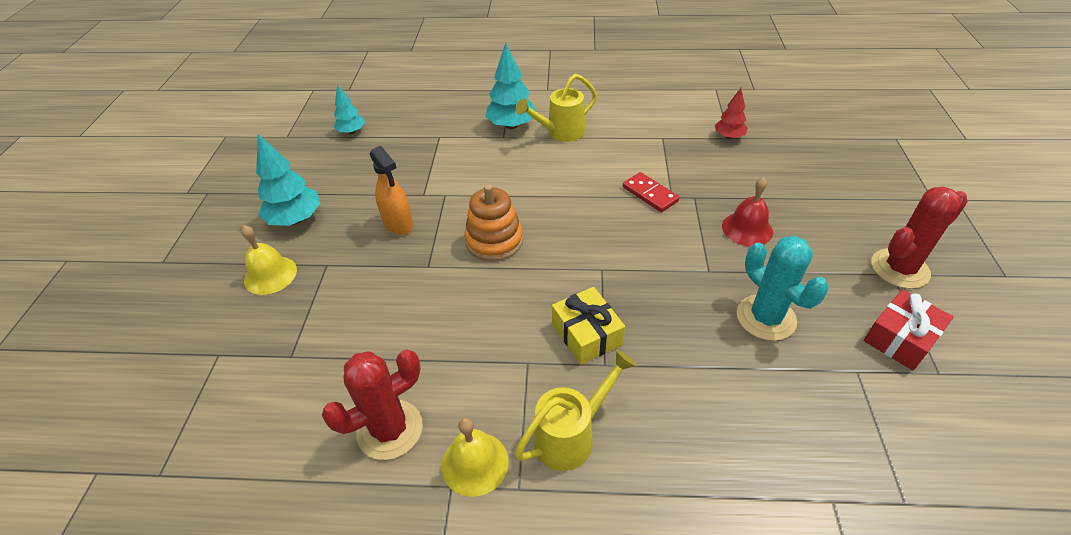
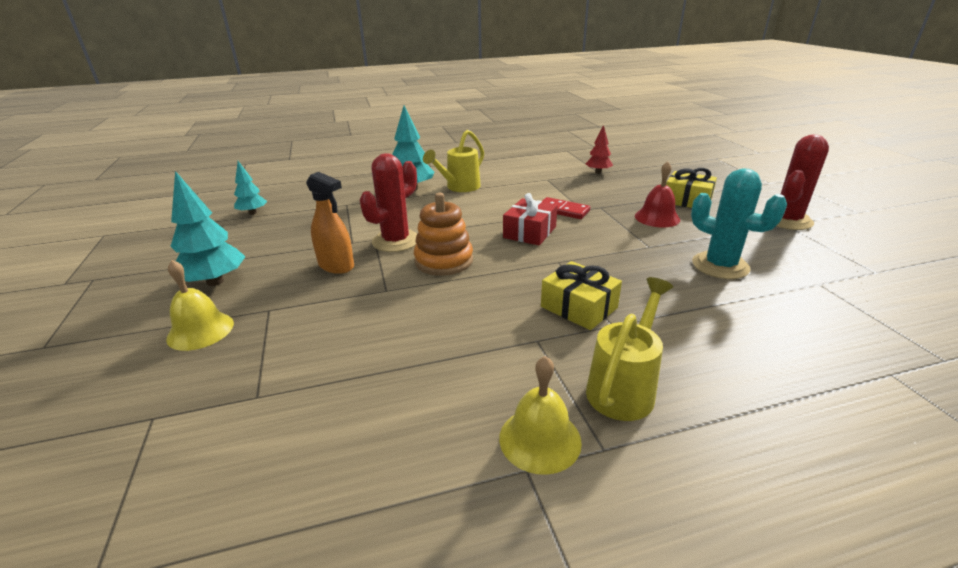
camera: 20 degrees left, 15 degrees down
red cactus [322,349,423,460] -> red cactus moved to [360,153,417,252]
red gift [864,289,954,370] -> red gift moved to [503,193,557,245]
none -> yellow gift [666,168,717,208]

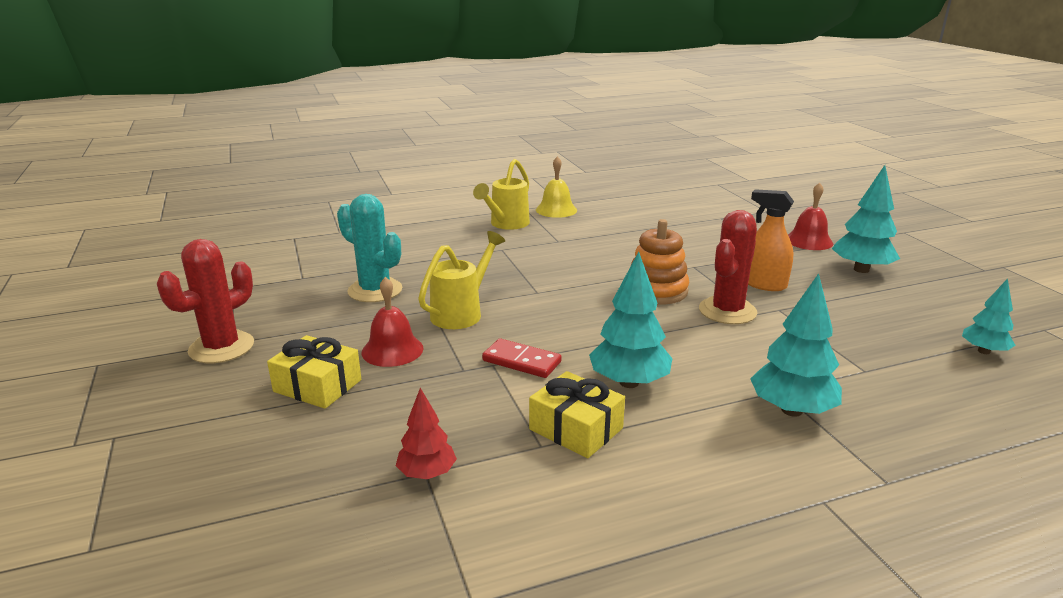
camera: 175 degrees right, 5 degrees down
yellow bell [166,260,234,351] -> red bell [788,183,833,250]
yellow watering can [423,130,484,192] -> yellow watering can moved to [418,231,505,329]
red gift [503,193,557,245] -> none
yellow gift [541,261,622,330] -> yellow gift moved to [529,371,625,458]
none -> turquoise tree [589,251,673,388]

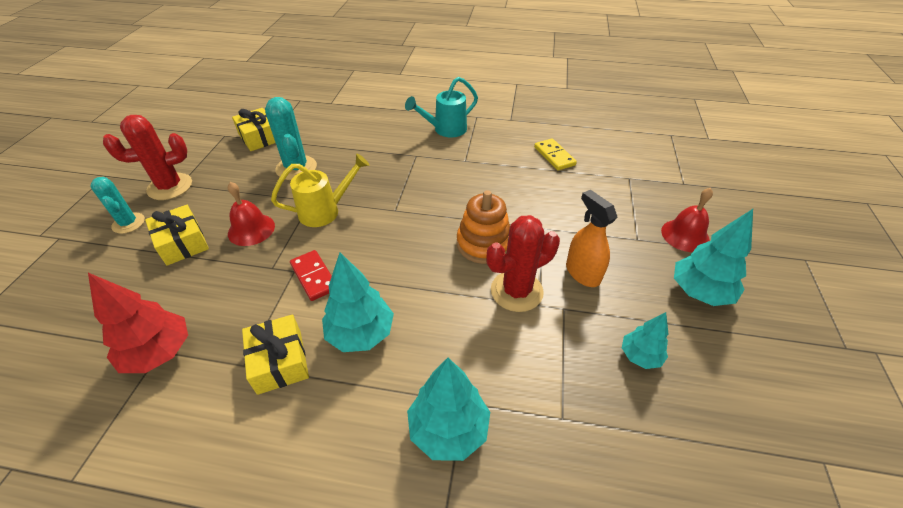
camera: 30 degrees right, 20 degrees up
red tree [396,388,457,479] -> red tree [88,273,188,373], size x1.65
yellow watering can [473,159,530,230] -> turquoise watering can [405,77,478,137]
yellow bell [536,156,577,218] -> none
turquoise tree [962,278,1015,354] -> turquoise tree moved to [622,312,668,369]
none -> turquoise cactus [90,177,145,234]
none -> yellow gift [232,108,275,151]
none -> yellow domino [534,138,577,170]

